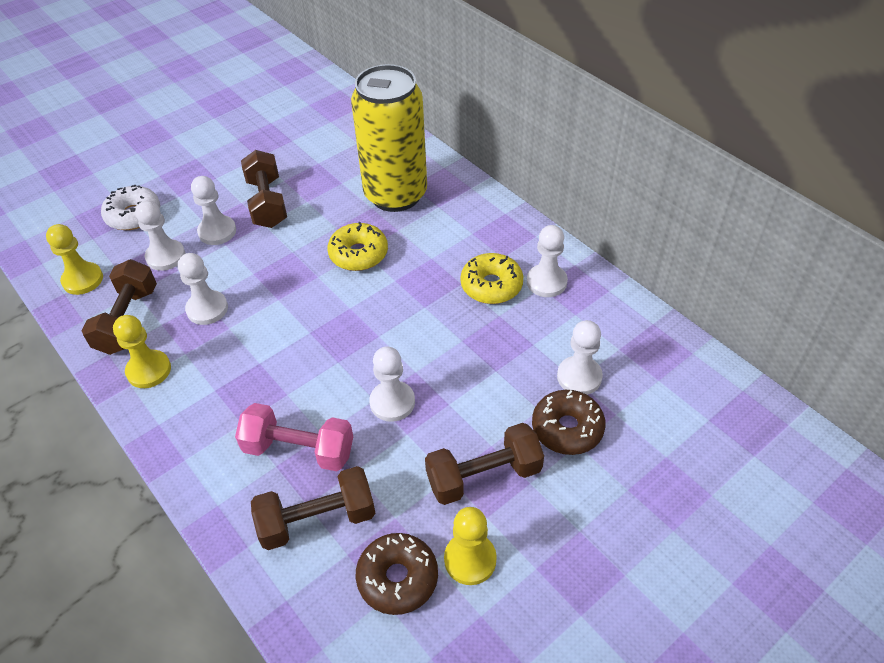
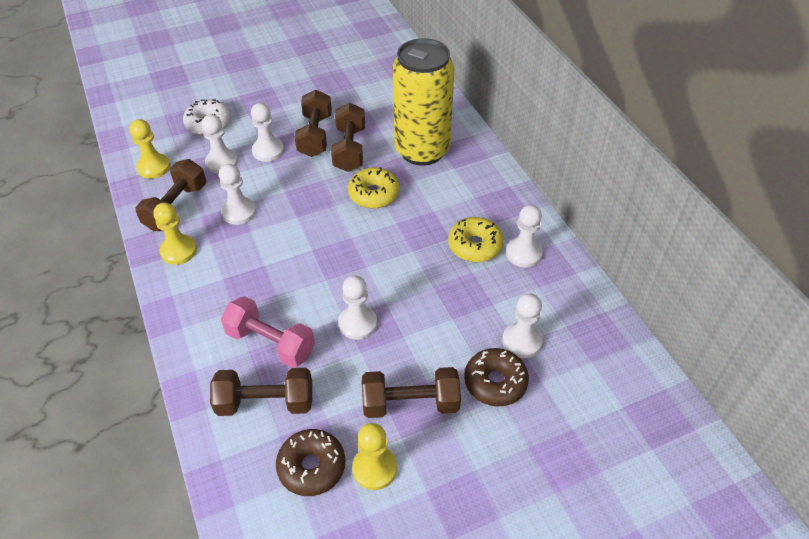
camera: 15 degrees right, 0 degrees up
none -> brown dumbbell [331,103,365,172]

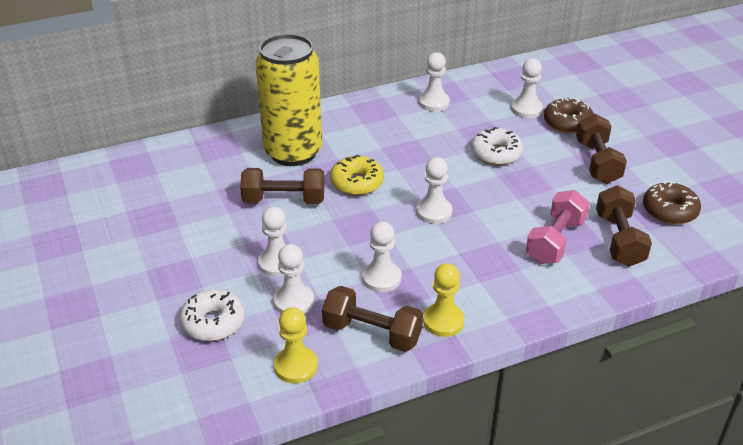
camera: 90 degrees left, 10 degrees down
brown dumbbell [295,90,332,157] -> none
white pawn [338,275,377,340] -> white pawn moved to [416,157,452,224]
yellow pawn [352,423,397,490] -> none
yellow donut [448,217,504,262] -> none
none -> white donut [471,127,523,165]

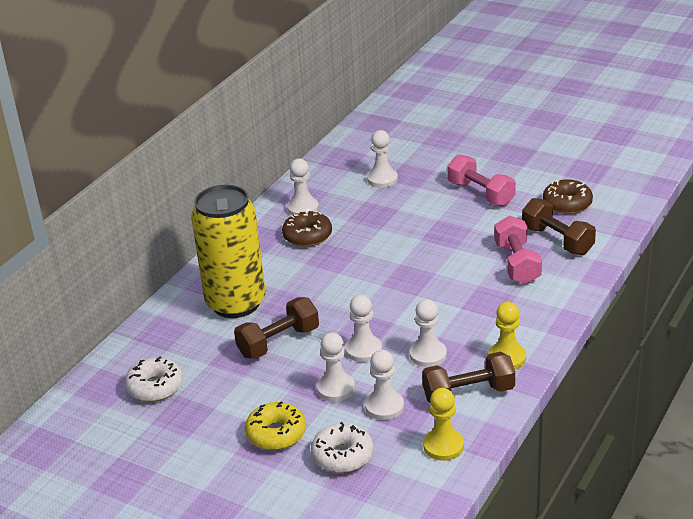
camera: 35 degrees left, 5 degrees down
yellow donut [330,155,384,196] -> yellow donut moved to [245,401,306,450]
white pawn [416,157,452,224] -> white pawn moved to [345,295,382,362]
white donut [471,127,523,165] -> white donut moved to [125,357,183,402]
brown donut [544,97,594,134] -> brown donut moved to [282,211,332,247]
brown dumbbell [576,114,627,184] -> pink dumbbell [447,154,516,207]

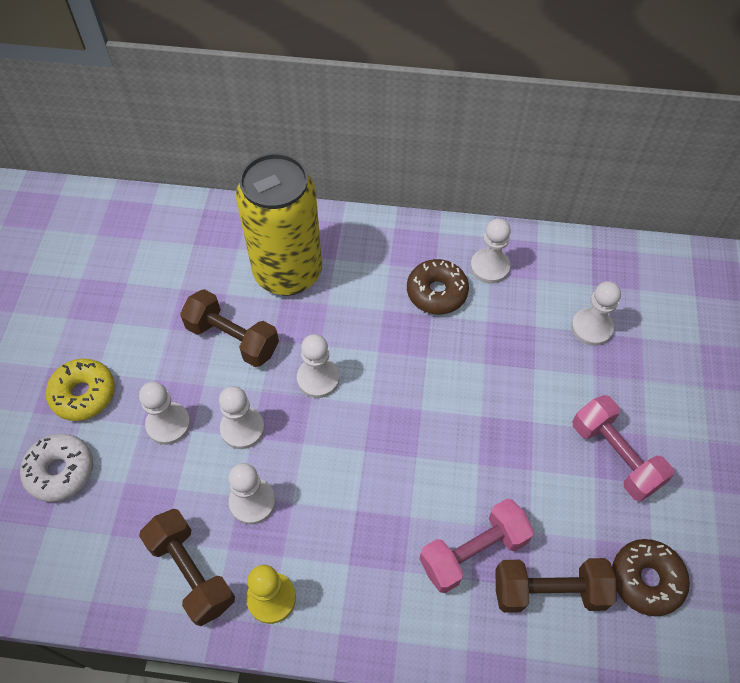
camera: 65 degrees right, 25 degrees up
white donut [125,357,183,402] -> none
white pawn [365,350,404,420] -> white pawn moved to [297,334,339,398]
yellow pawn [423,388,464,461] -> none
pink dumbbell [447,154,516,207] -> pink dumbbell turned 60 degrees counterclockwise [573,395,674,501]
brown dumbbell [522,198,596,255] -> brown dumbbell turned 60 degrees clockwise [496,558,617,613]

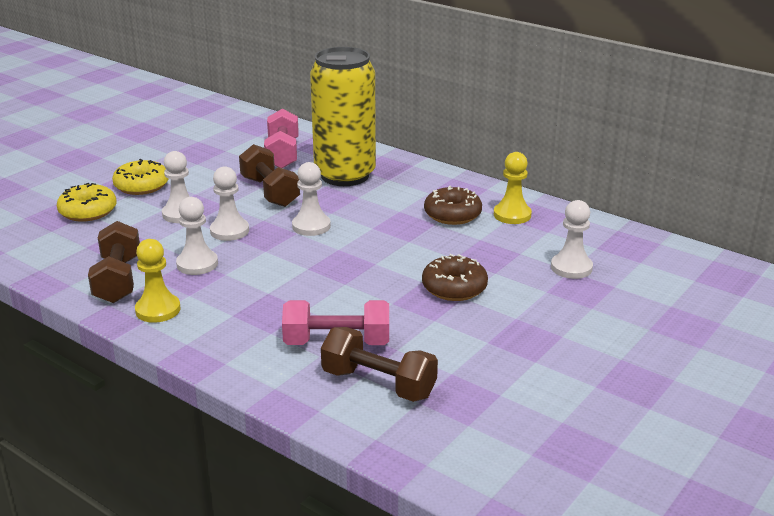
camera: 30 degrees right, 30 degrees down
white donut [20,434,93,502] -> yellow donut [57,183,117,222]
white pawn [470,218,511,284] -> yellow pawn [494,152,532,224]
pink dumbbell [573,395,674,501] -> pink dumbbell moved to [264,109,299,168]
brown donut [612,539,690,616] -> brown donut moved to [422,254,488,301]

